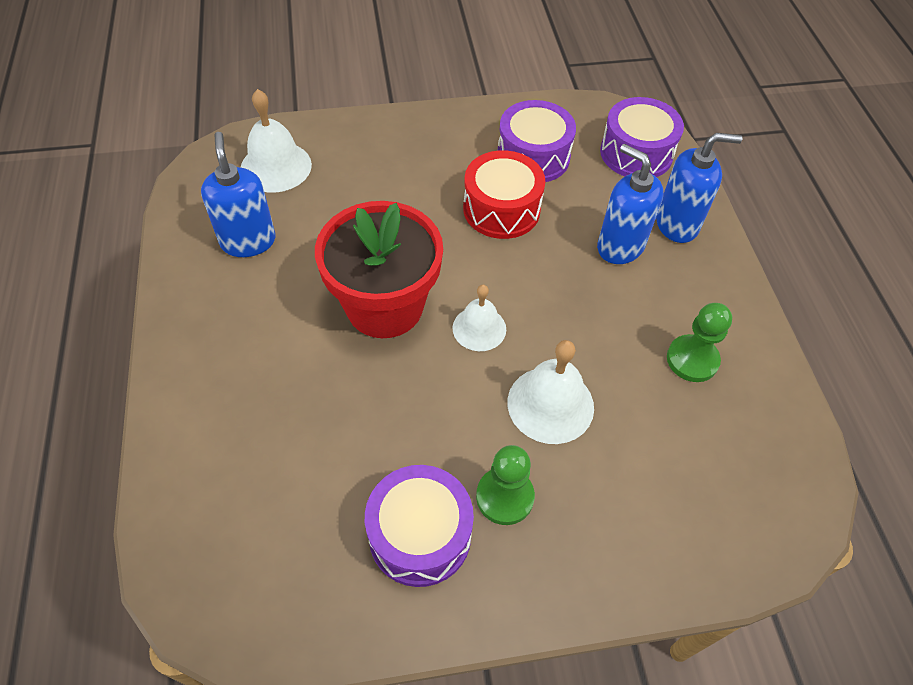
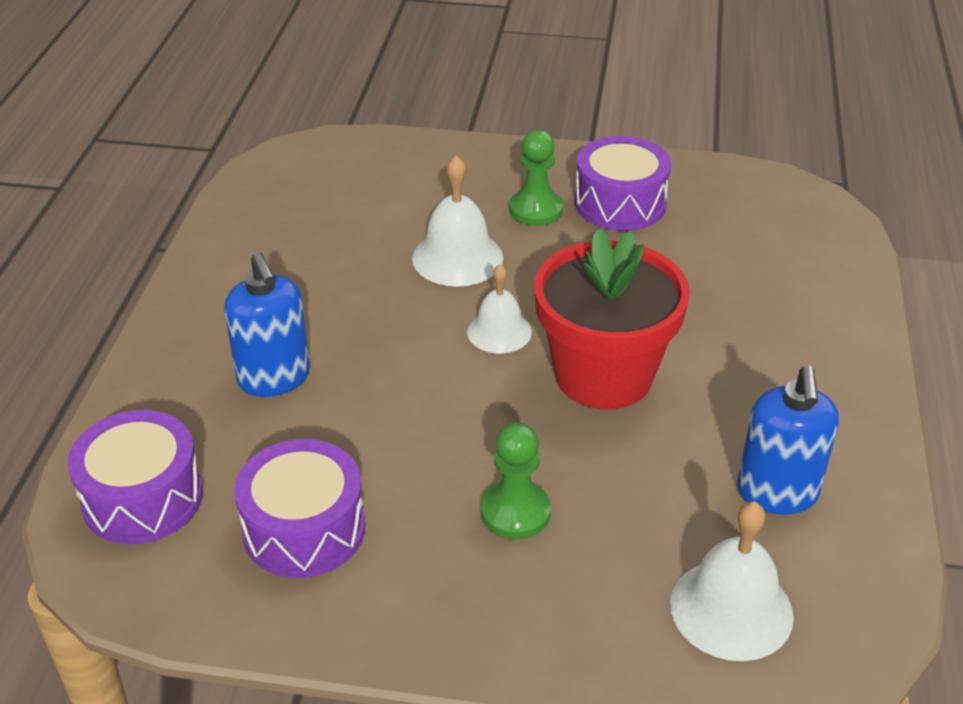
camera: 160 degrees left, 15 degrees down
red drum [463,150,545,239] -> none
blue soap dispenser [656,133,743,243] -> none
green pawn [667,303,732,382] -> green pawn moved to [481,422,551,539]

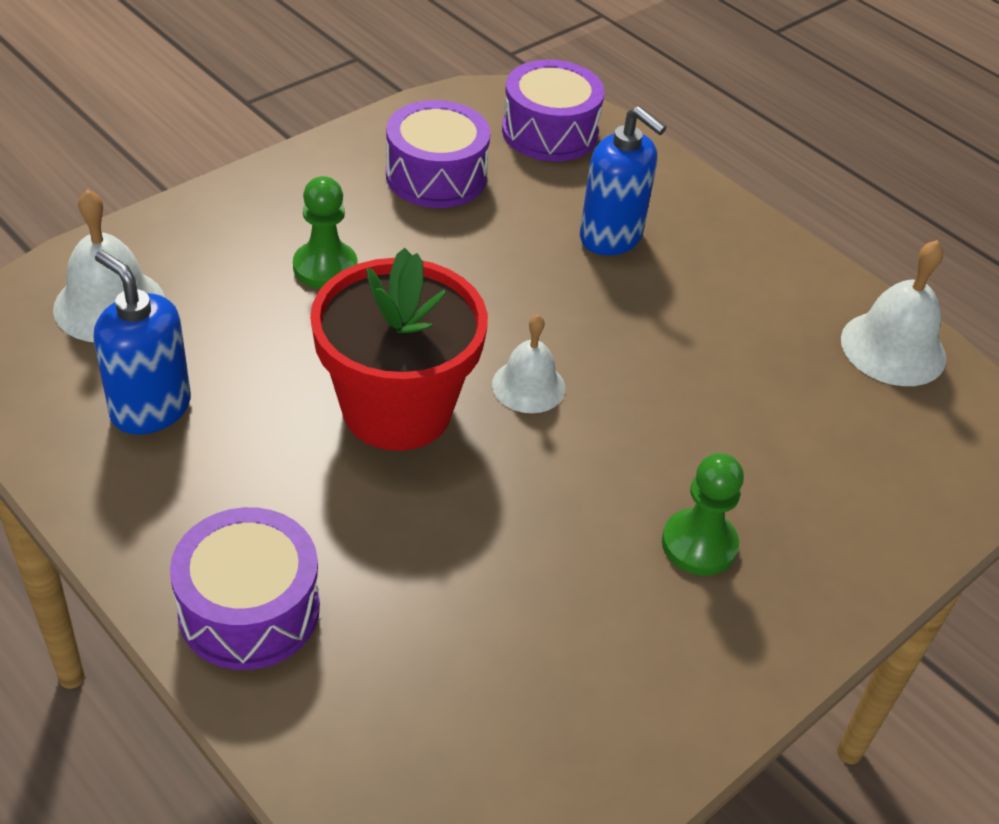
camera: 125 degrees right, 5 degrees up
blue soap dispenser [224,252,310,397] -> blue soap dispenser turned 150 degrees counterclockwise [580,106,667,256]
white bell [412,155,503,287] -> white bell moved to [841,240,946,386]
purple drum [575,136,671,231] -> purple drum moved to [170,507,320,670]

